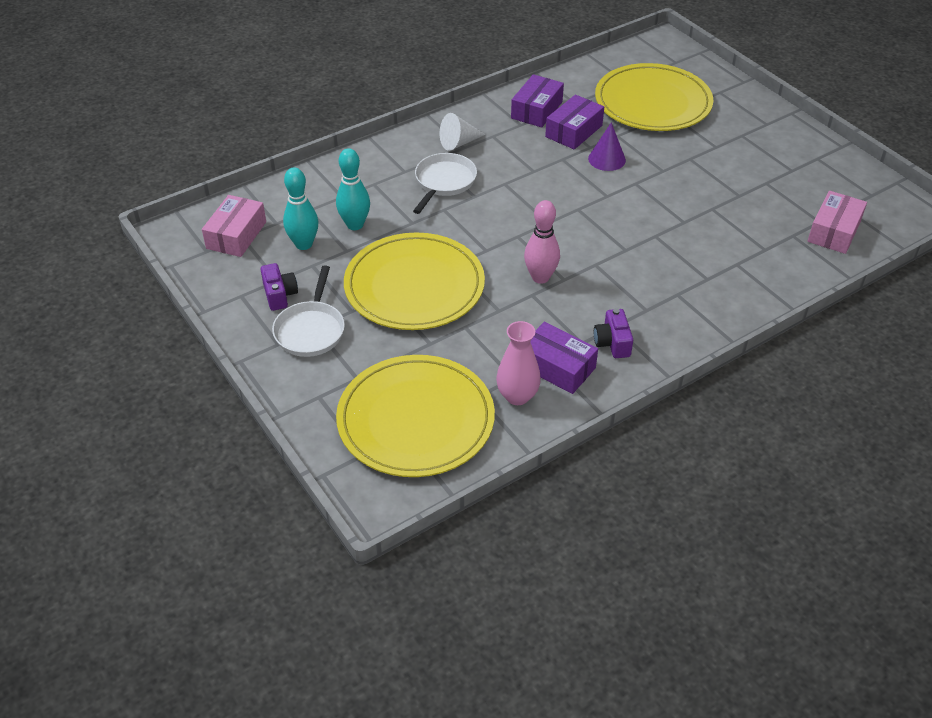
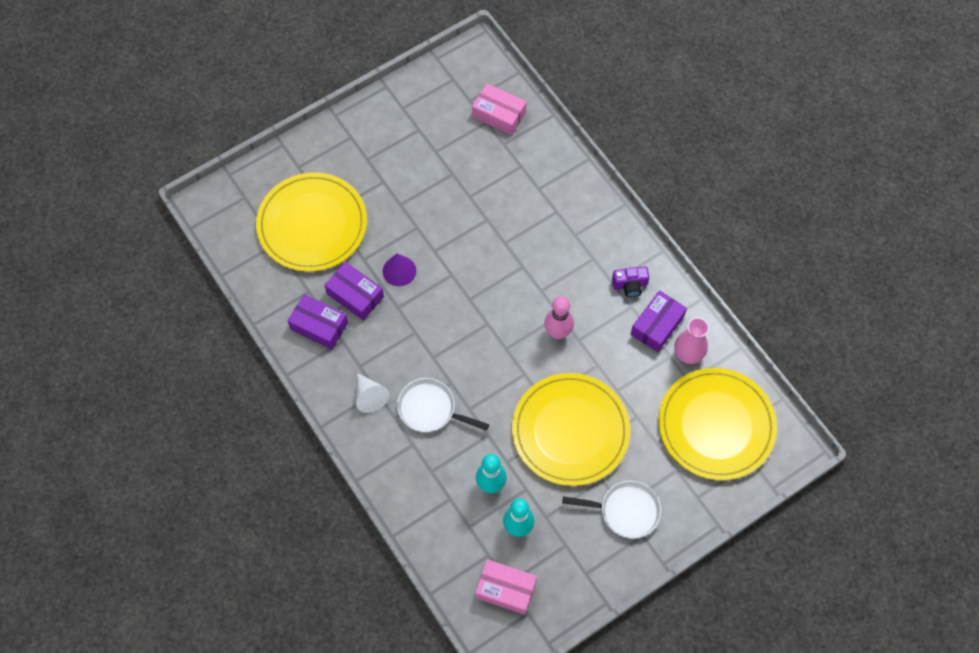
camera: 90 degrees left, 20 degrees up
purple camera [260,263,298,311] -> none

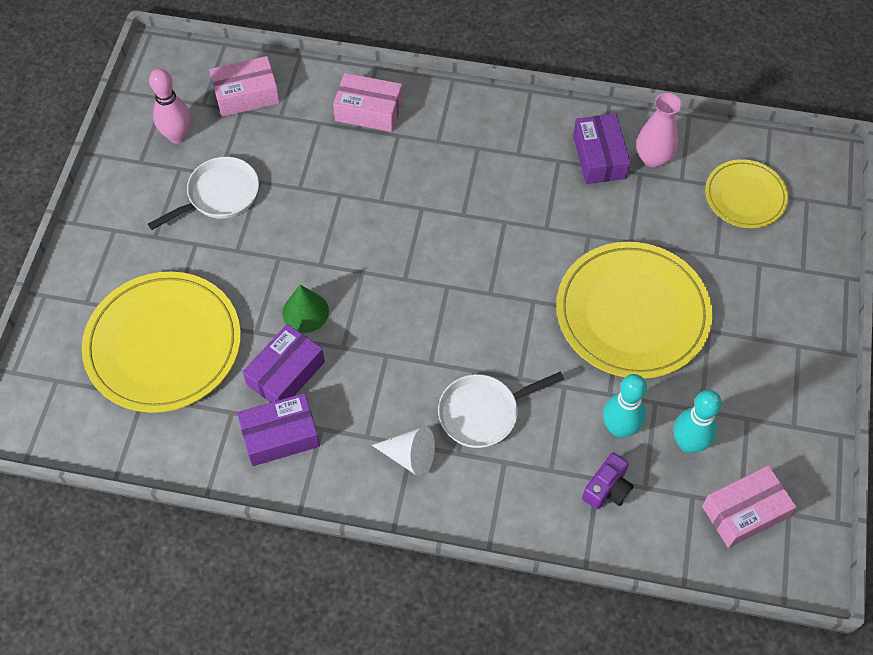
camera: 45 degrees left, 5 degrees down
purple box [324,262,384,320] -> purple box turned 45 degrees counterclockwise [243,324,325,403]
purple cone [383,253,416,286] -> green cone [282,285,329,333]
pink bowling pin [544,296,574,339] -> pink bowling pin moved to [149,68,191,144]
white pan [562,481,661,538] -> white pan moved to [148,157,259,230]
purple camera [612,266,649,297] -> purple camera moved to [582,453,634,509]
yellow plate [659,368,777,480] -> yellow plate [705,159,788,228], size x0.56
none -> pink box [333,73,403,132]

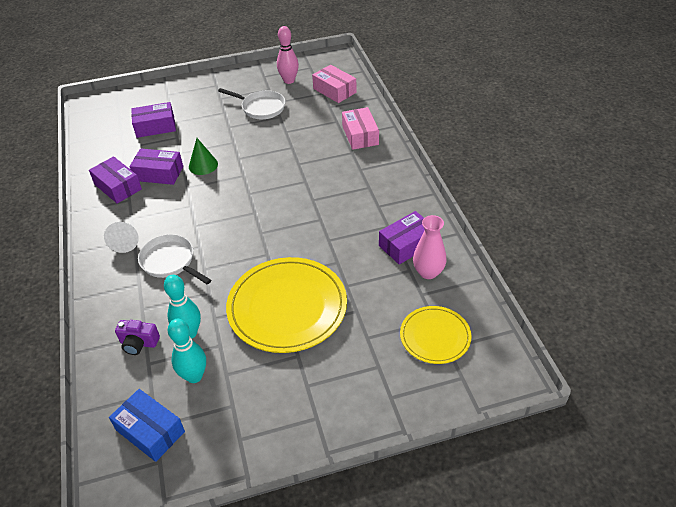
camera: 65 degrees right, 15 degrees down
yellow plate [82,272,241,413] -> purple box [131,102,176,138]
pink box [702,465,796,548] -> blue box [109,389,185,462]

